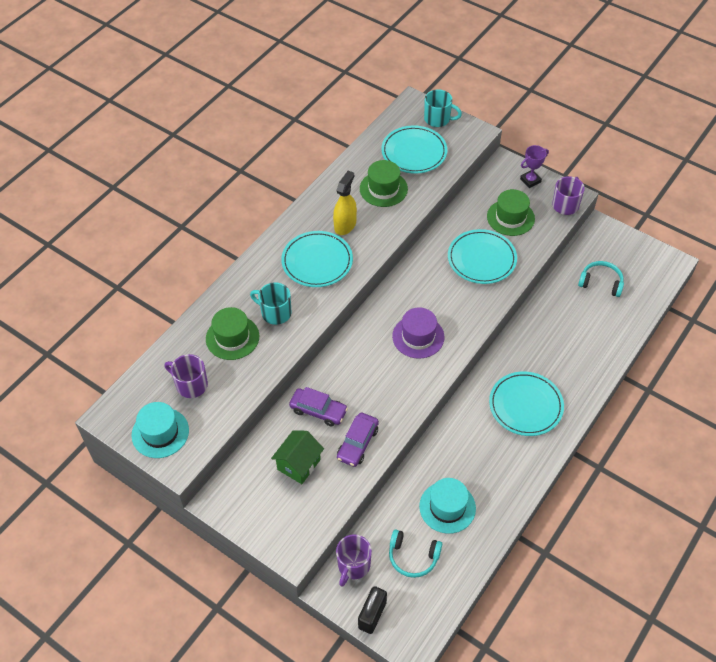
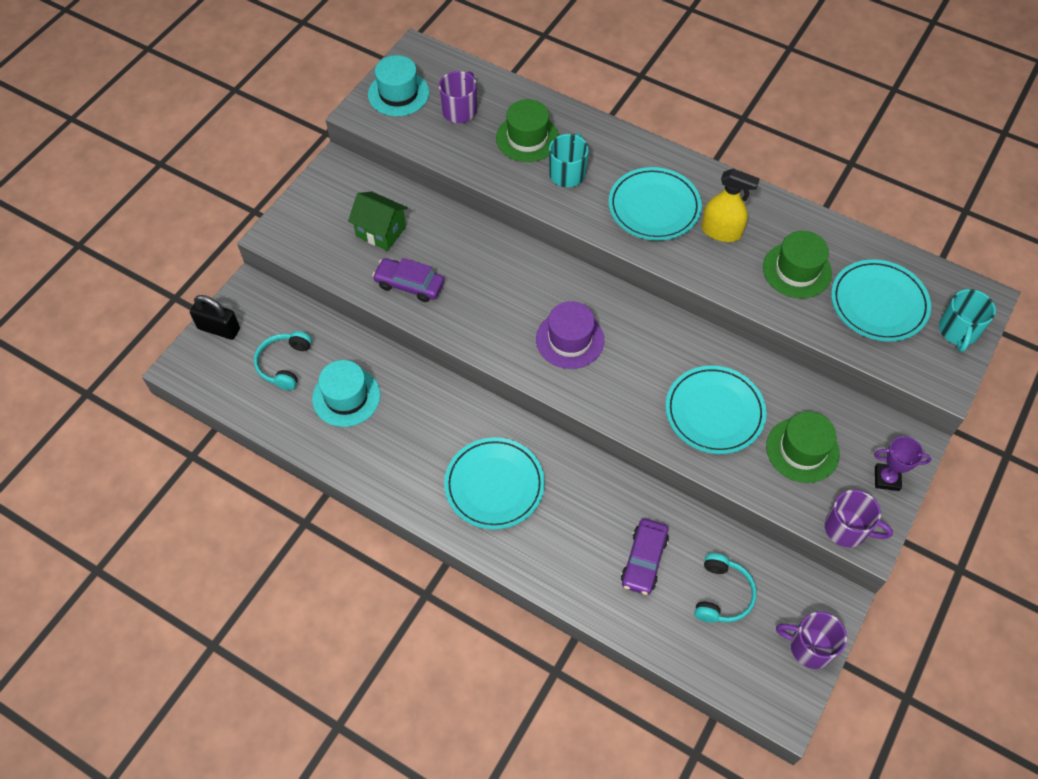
camera: 85 degrees right, 5 degrees up
purple car [289,387,348,426] -> purple car moved to [621,518,669,595]
purple mug [336,534,372,586] -> purple mug moved to [776,612,847,669]
purple trophy [520,145,549,188] -> purple trophy turned 45 degrees counterclockwise [874,436,931,491]

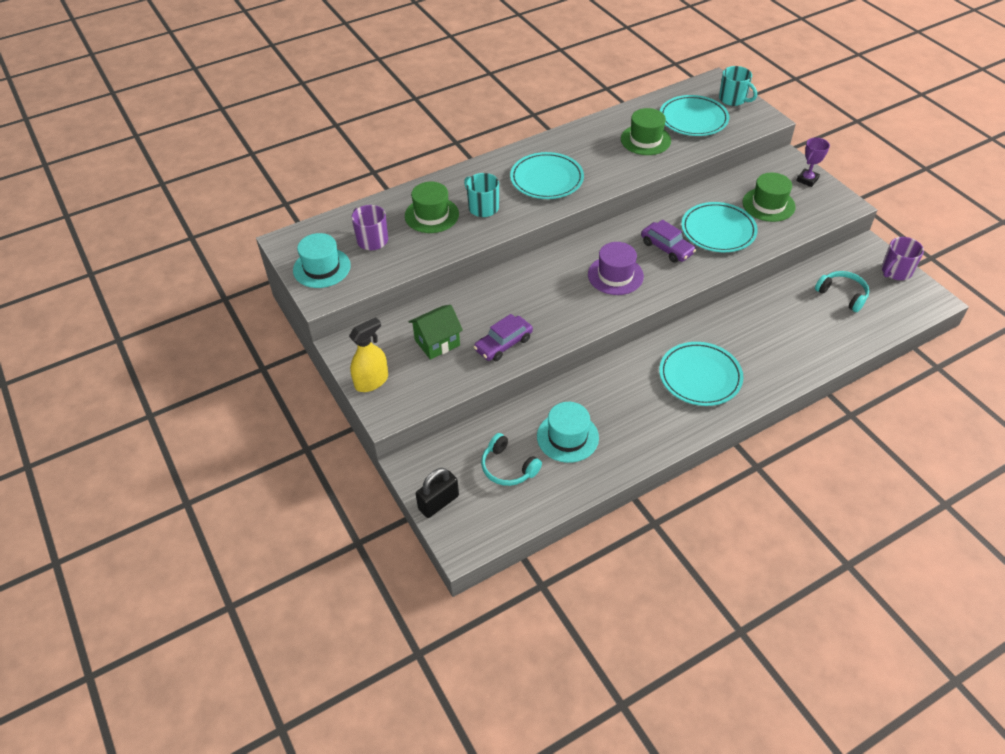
camera: 60 degrees left, 10 degrees down
purple car [621,518,669,595] -> purple car moved to [641,220,696,262]
yellow spray bottle [702,169,760,242] -> yellow spray bottle moved to [349,317,388,392]
purple mug [825,490,893,547] -> none

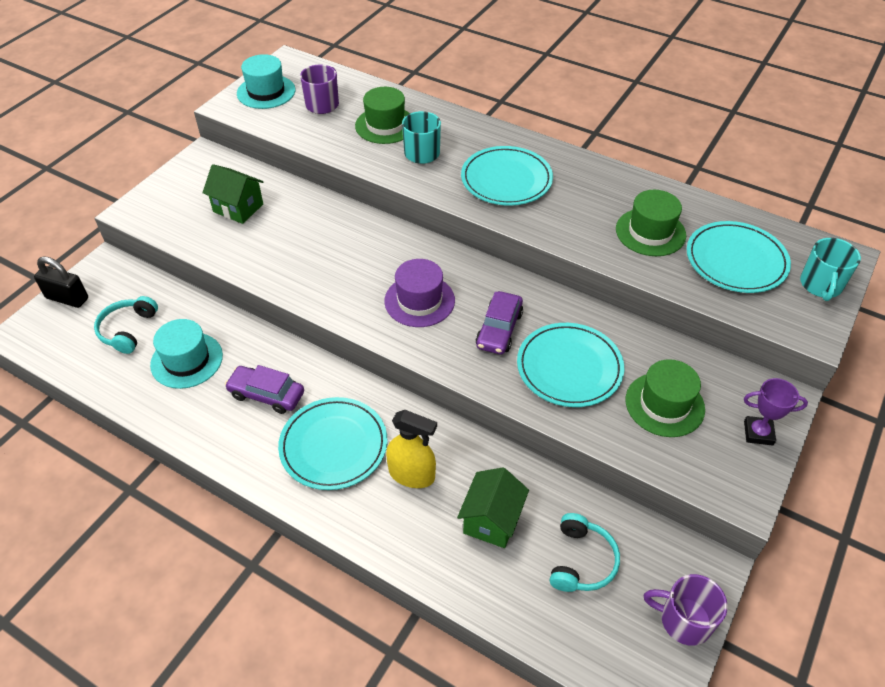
camera: 60 degrees right, 0 degrees up
yellow spray bottle [349,317,388,392] -> yellow spray bottle moved to [386,410,437,488]
purple car [474,314,533,361] -> purple car moved to [225,365,304,414]
none -> green house [457,467,529,548]

